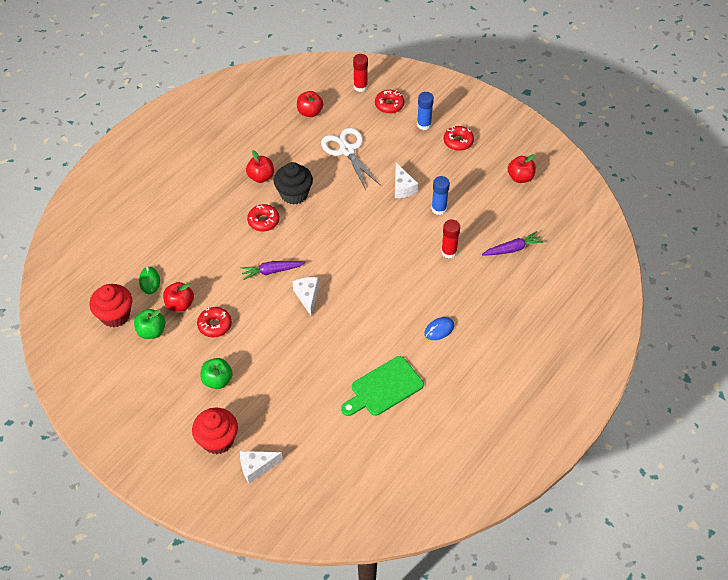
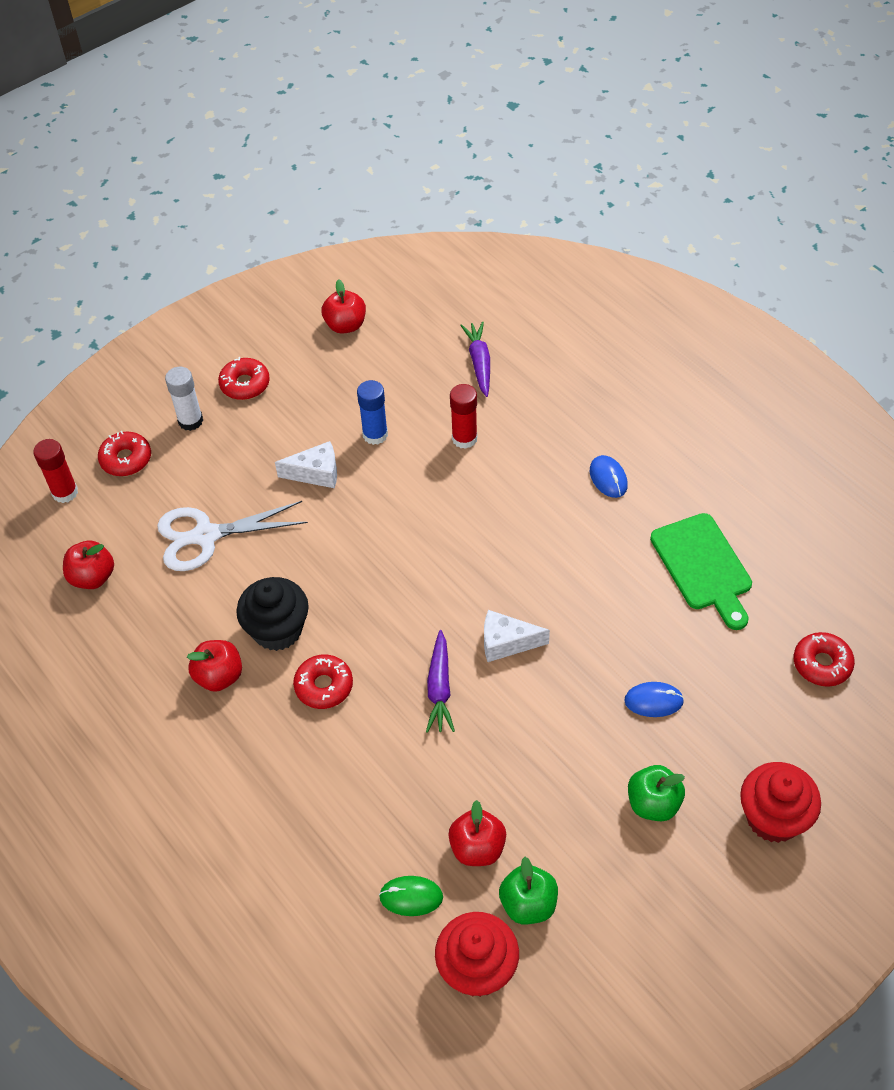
camera: 75 degrees left, 0 degrees up
red donut [197,307,232,337] -> red donut moved to [794,632,855,687]
white cheese [240,451,283,483] -> none
blue glue stick [417,92,434,130] -> white glue stick [165,367,203,431]
none -> blue mouse [624,682,684,717]

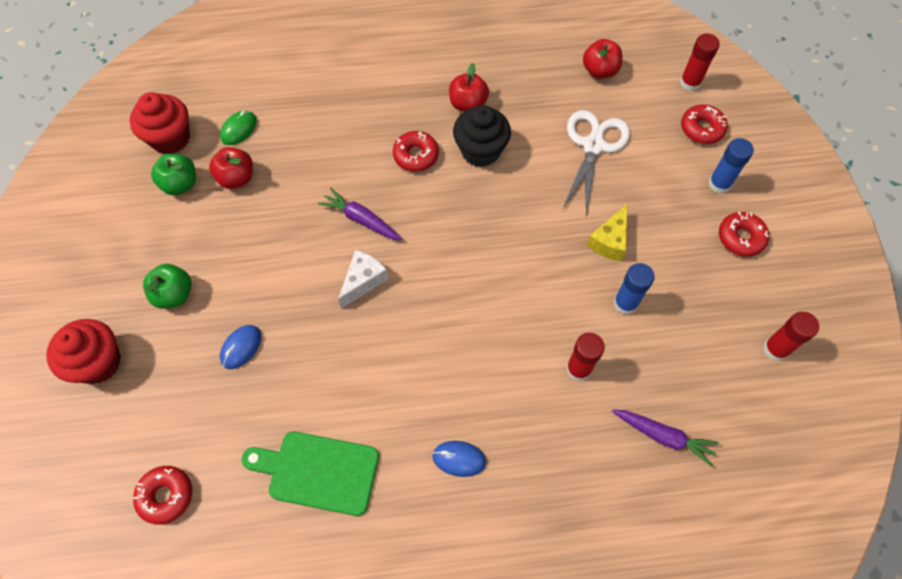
camera: 120 degrees right, 10 degrees up
white glue stick [165,367,203,431] -> blue glue stick [708,138,754,194]
white cheese [275,441,337,488] -> yellow cheese [587,204,627,261]
red apple [321,279,366,334] -> red glue stick [763,312,819,361]

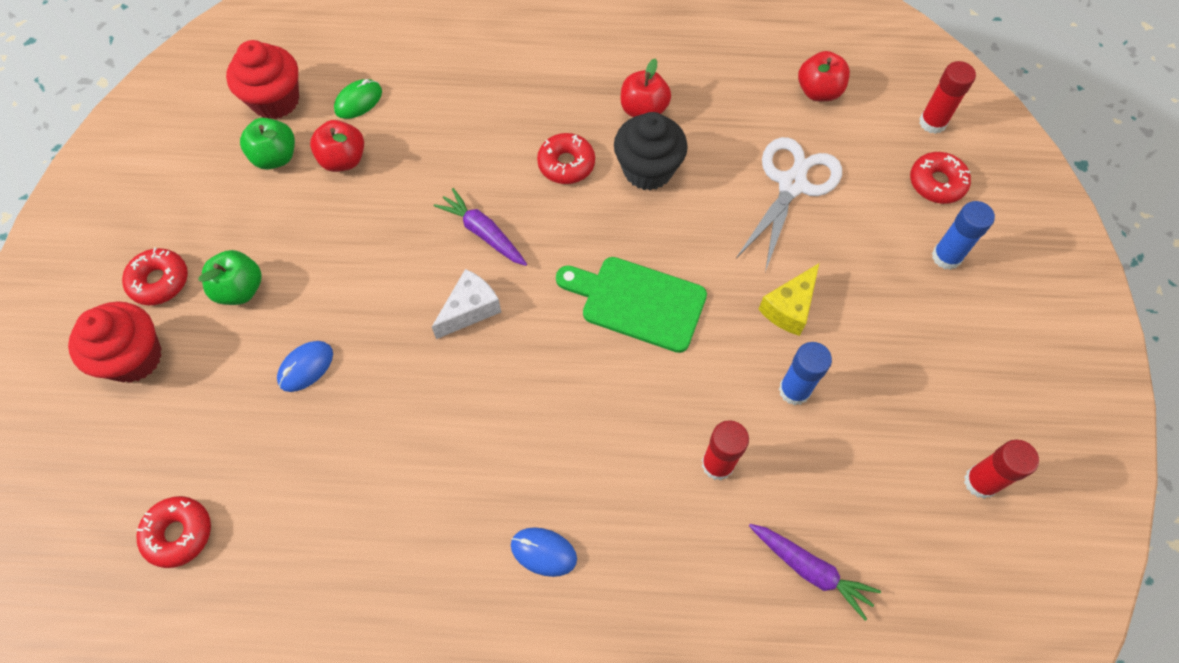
camera: 10 degrees right, 0 degrees up
green cutting board [241,432,379,516] -> green cutting board moved to [556,257,707,353]
red donut [719,212,769,257] -> red donut moved to [122,248,188,305]

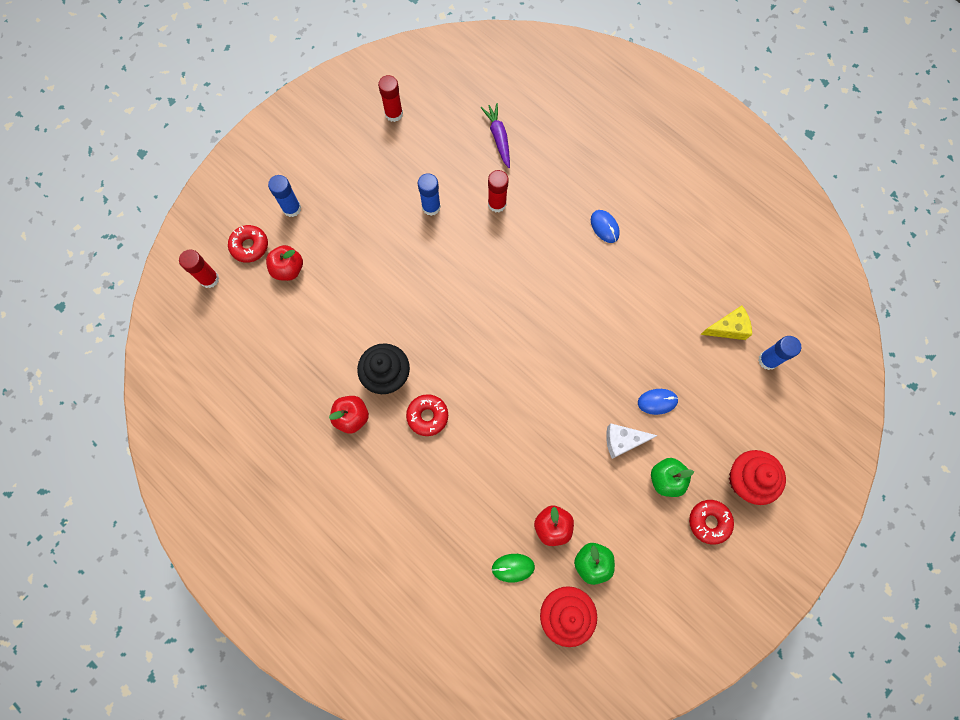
camera: 140 degrees left, 10 degrees up
red donut [136,496,211,568] -> blue glue stick [758,336,801,370]
white cheese [432,269,501,339] -> white cheese moved to [606,424,658,459]
purple carrot [434,188,527,266] -> none
green cutting board [556,257,707,353] -> none
white scissors [736,137,842,272] -> none
yellow cheese [758,263,819,336] -> yellow cheese moved to [700,306,752,340]
red apple [798,51,850,101] -> red apple moved to [266,245,303,281]

